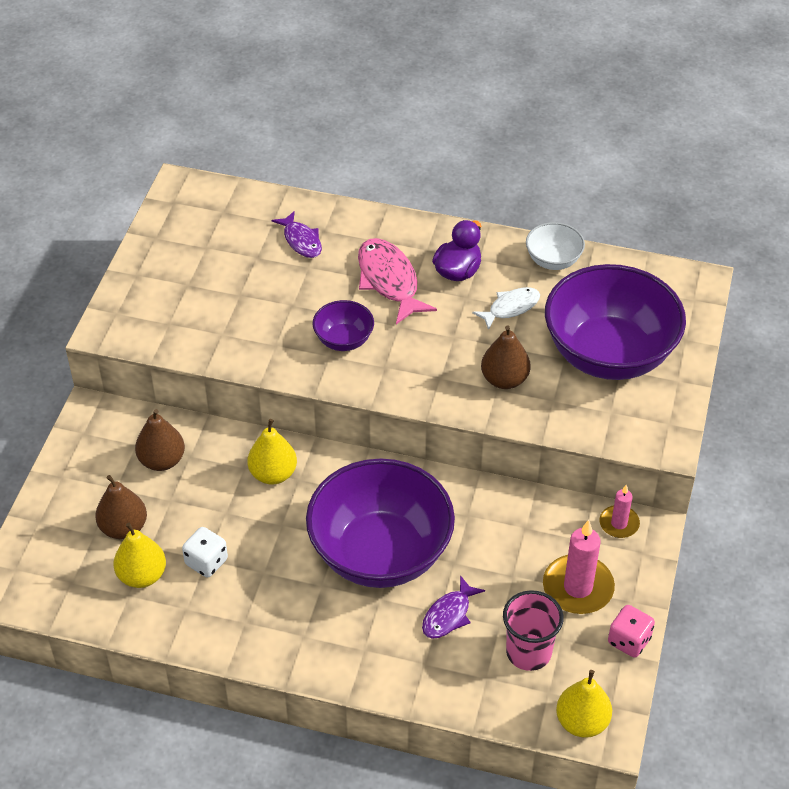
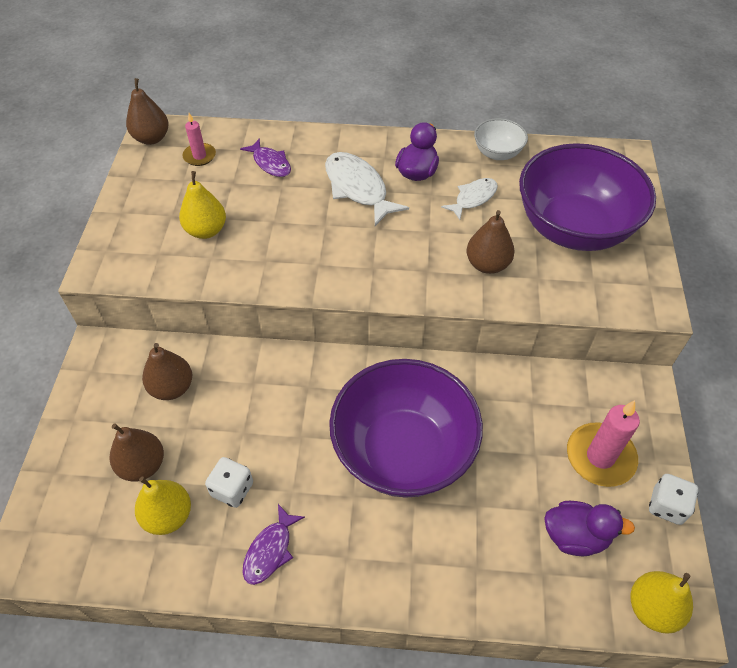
camera: 10 degrees left, 5 degrees up
yellow pear [247,419,297,485] -> yellow pear moved to [179,171,226,239]
purple bowl [313,300,374,351] -> none
pink fish [358,238,437,324] -> white fish [325,152,409,226]
purple fish [422,575,485,639] -> purple fish moved to [242,504,305,585]
pink cup [503,590,564,671] -> purple duck [544,500,635,556]
pink candle [599,485,640,538] -> pink candle moved to [183,113,216,166]
pink dice [608,605,655,658] -> white dice [649,474,698,525]
none -> brown pear [126,78,169,145]

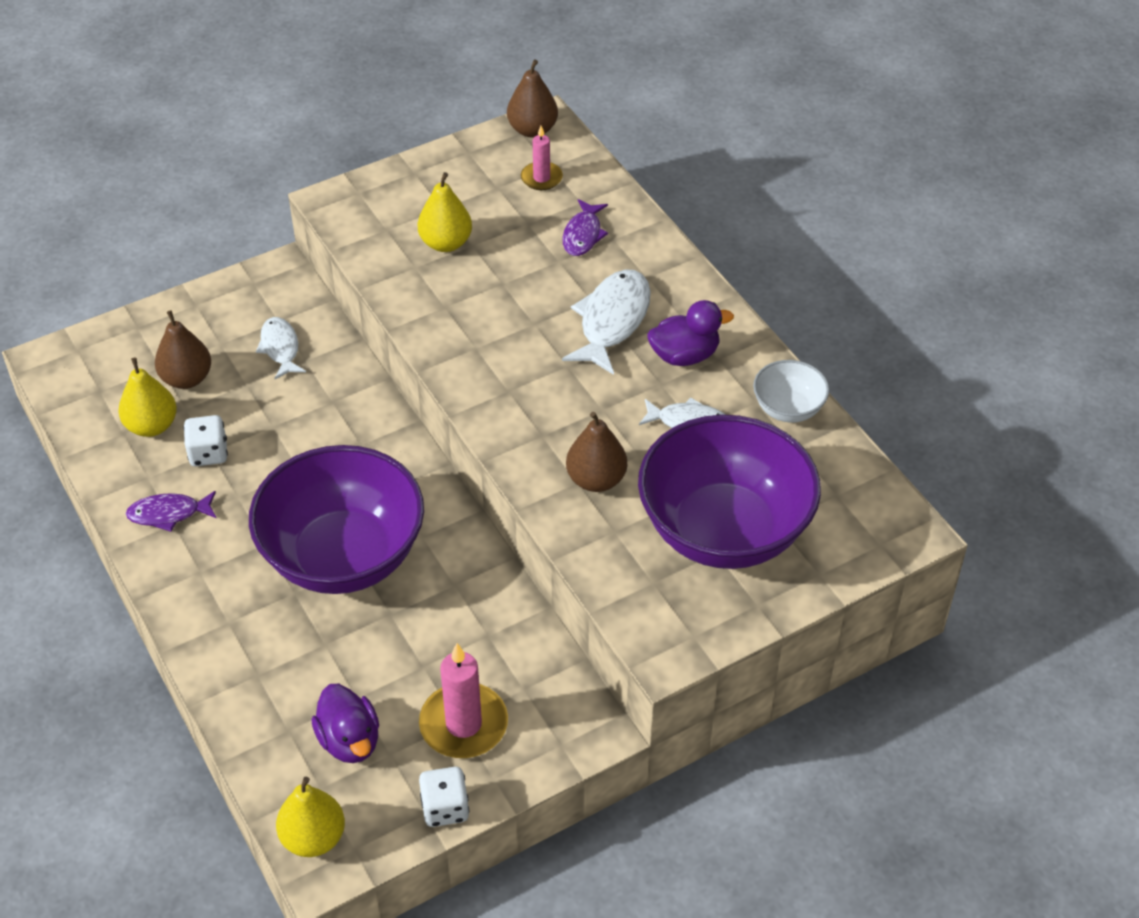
camera: 55 degrees right, 5 degrees down
brown pear [142,343,192,400] -> white fish [256,317,306,379]

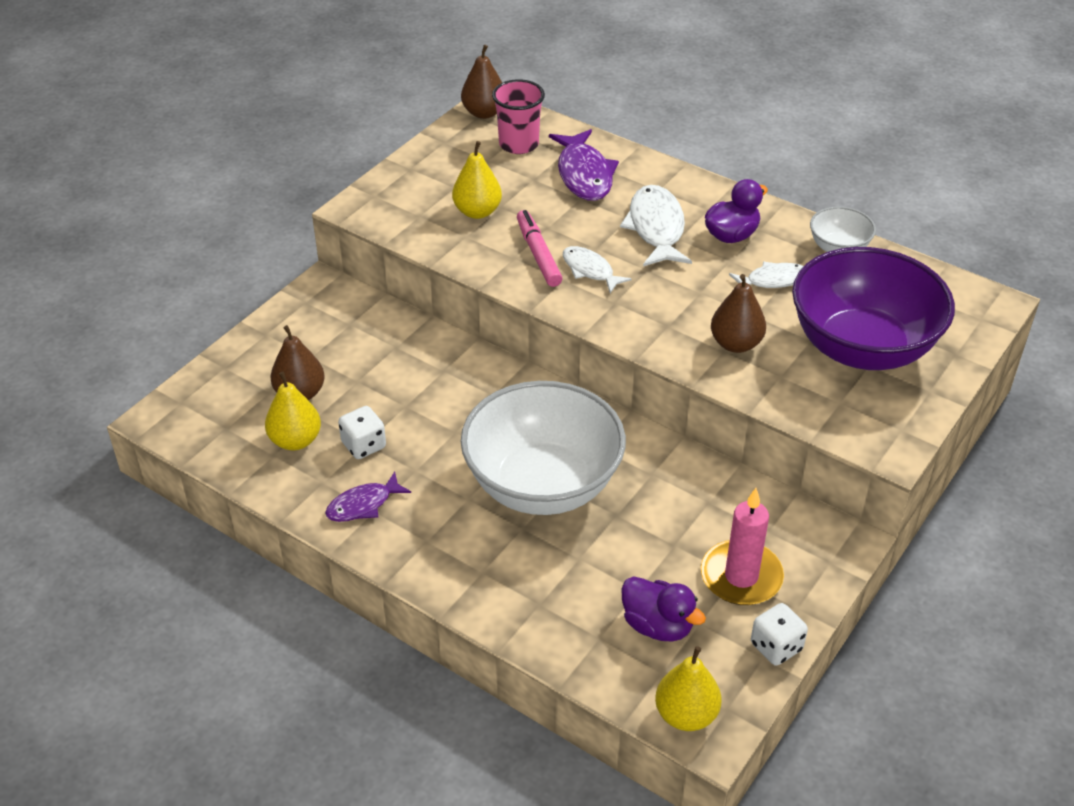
camera: 25 degrees left, 5 degrees down
purple bowl [249,445,424,594] -> white bowl [461,381,626,515]
white fish [256,317,306,379] -> white fish moved to [563,246,631,293]
pink candle [521,126,563,190] -> pink cup [492,79,545,154]
purple fish [562,199,608,256] -> purple fish [549,129,619,201], size x1.63
none -> pink marker [517,210,562,287]

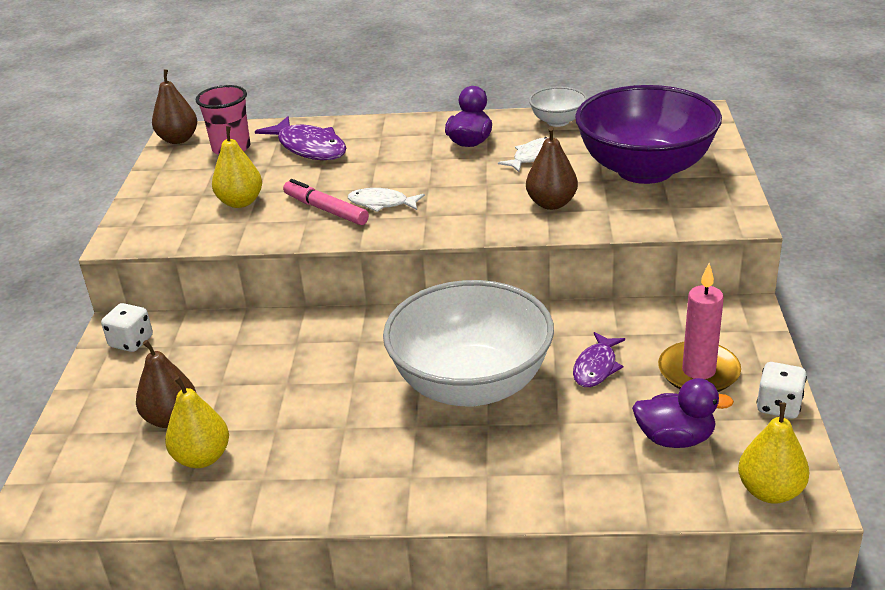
camera: 30 degrees left, 10 degrees down
purple fish [325,471,411,522] -> purple fish moved to [573,332,625,387]
white dice [338,406,386,459] -> white dice moved to [101,303,153,352]
white fish [620,185,692,266] -> none

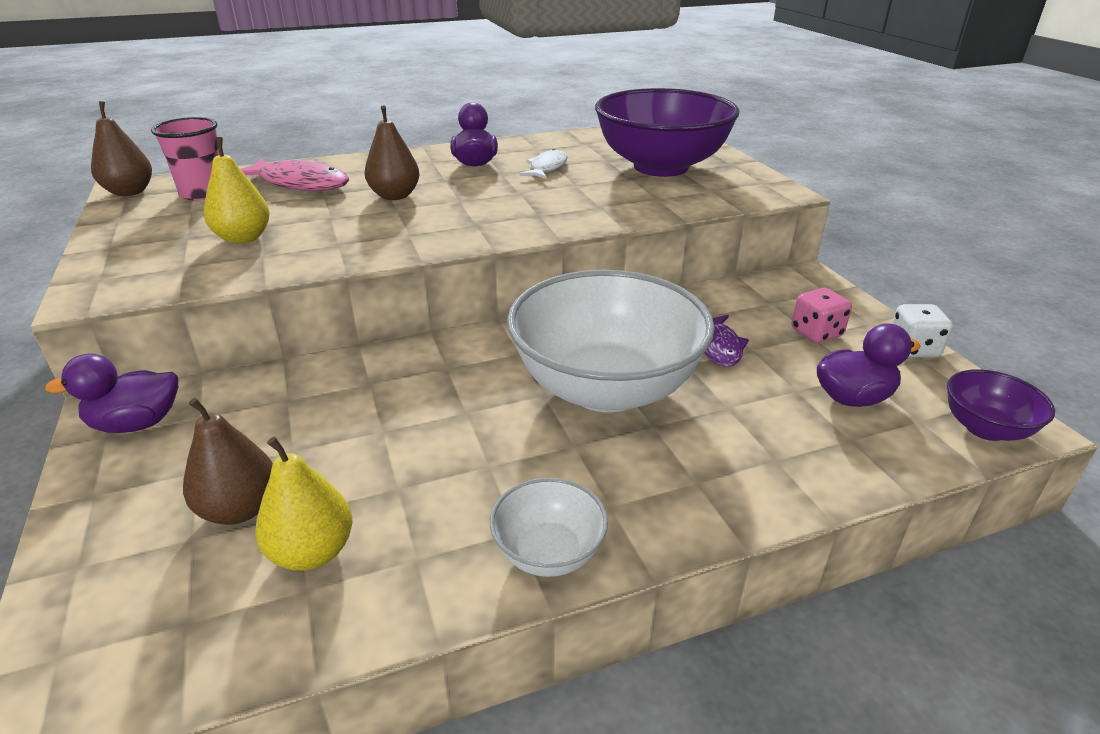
camera: 25 degrees left, 0 degrees up
white dice [101,303,153,352] -> purple duck [45,353,178,433]
purple fish [255,116,346,160] -> pink fish [241,158,349,191]
pink marker [283,179,369,225] -> none
white fish [348,188,425,212] -> none
brown pear [526,127,578,210] -> brown pear moved to [365,105,419,200]
white bowl [529,87,587,127] -> white bowl moved to [490,478,608,577]
pink candle [658,263,741,392] -> pink dice [791,288,852,343]
yellow pear [738,402,810,504] -> purple bowl [947,369,1055,441]

